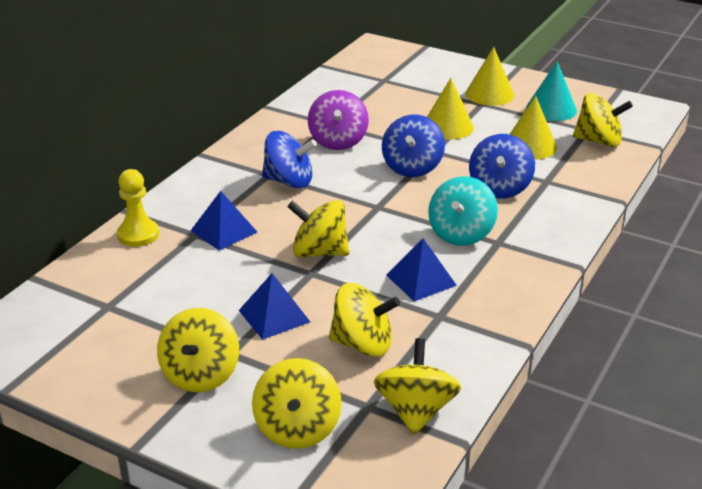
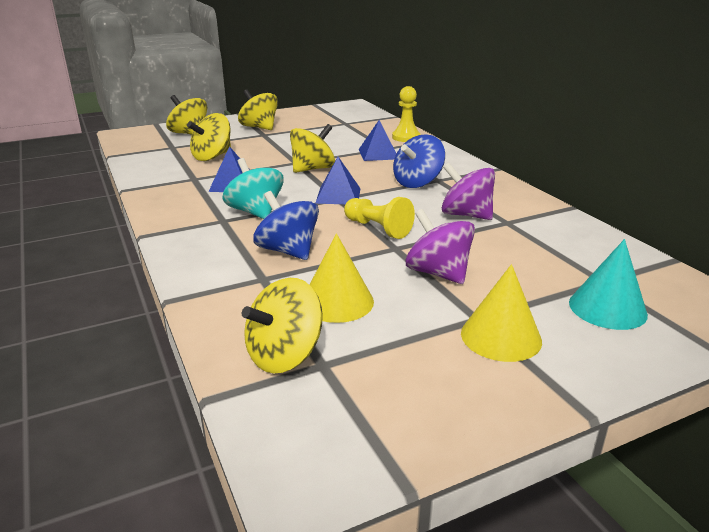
camera: 125 degrees right, 5 degrees down
blue pyramid [238,273,310,340] -> blue pyramid moved to [315,157,361,204]
yellow spinning top [374,338,461,435] -> none
blue spinning top [382,115,445,177] -> yellow pawn [344,197,415,239]
yellow cone [427,78,474,140] -> purple spinning top [406,209,475,284]
turquoise cone [526,61,577,121] -> turquoise cone moved to [569,239,648,330]

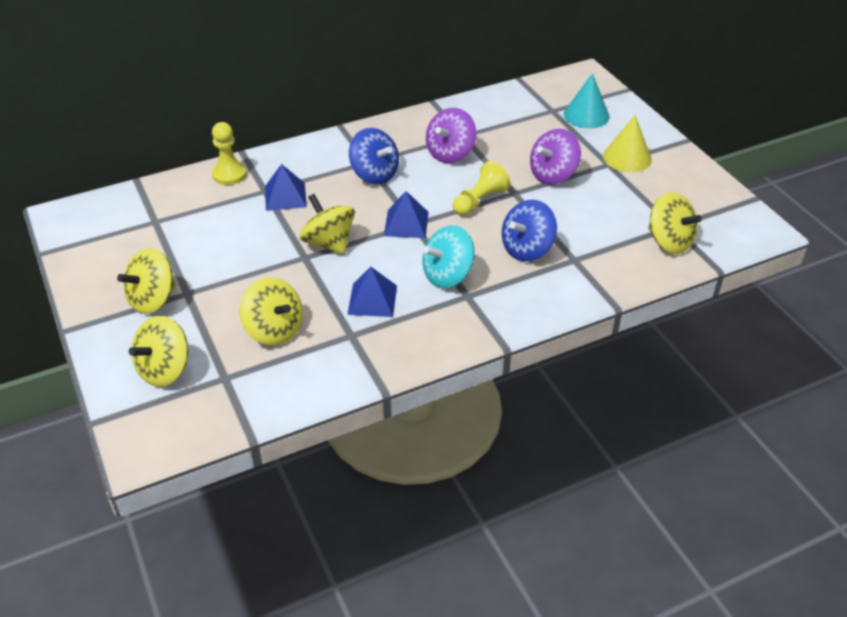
camera: 90 degrees left, 15 degrees up
yellow cone [309,233,374,323] -> none

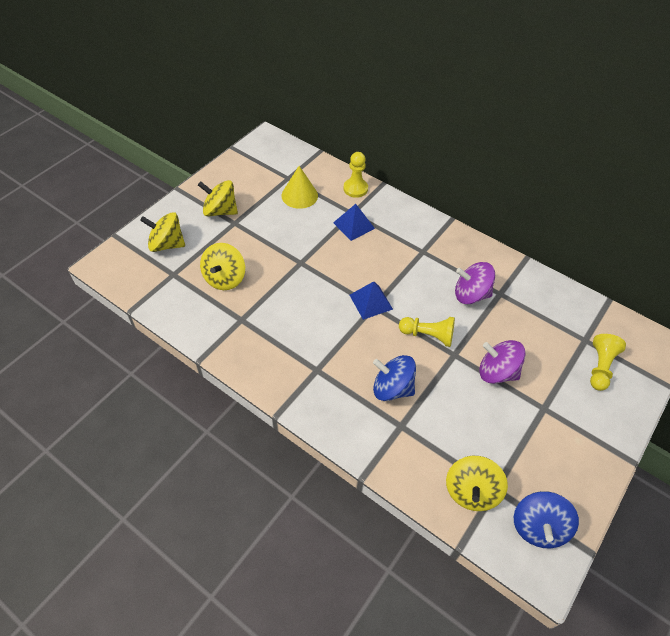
camera: 60 degrees right, 10 degrees up
yellow spinning top [300,194,355,255] -> none
blue pyramid [347,267,397,317] -> none
blue spinning top [349,128,399,184] -> blue spinning top moved to [514,491,579,548]
turquoise spinning top [423,225,475,288] -> none
turquoise cone [564,73,610,128] -> yellow pawn [590,334,626,391]
yellow cone [603,115,652,172] -> yellow cone moved to [282,166,318,209]

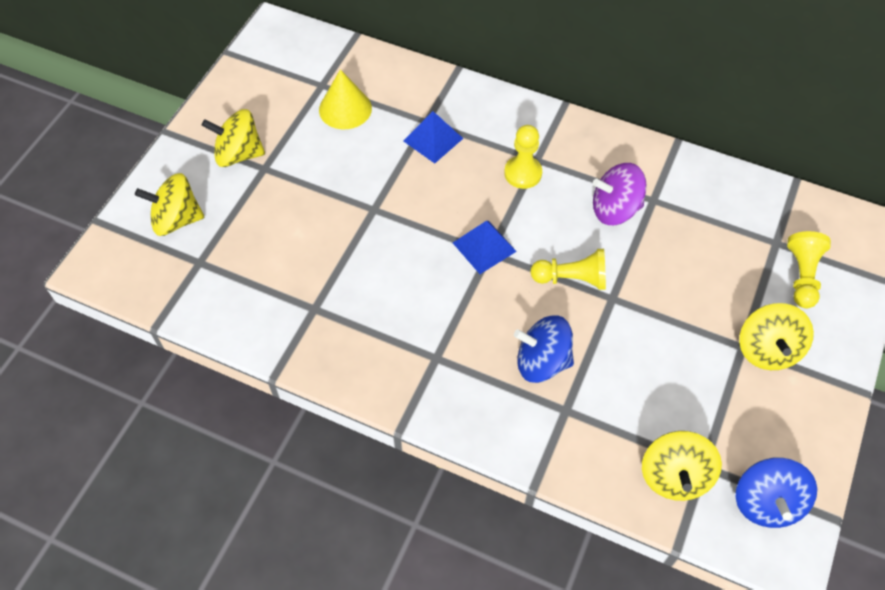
camera: 10 degrees left, 5 degrees up
yellow spinning top [200,243,245,290] -> yellow spinning top moved to [739,303,814,370]
yellow pawn [344,152,368,198] -> yellow pawn moved to [504,125,542,189]
purple spinning top [479,340,526,384] -> none

